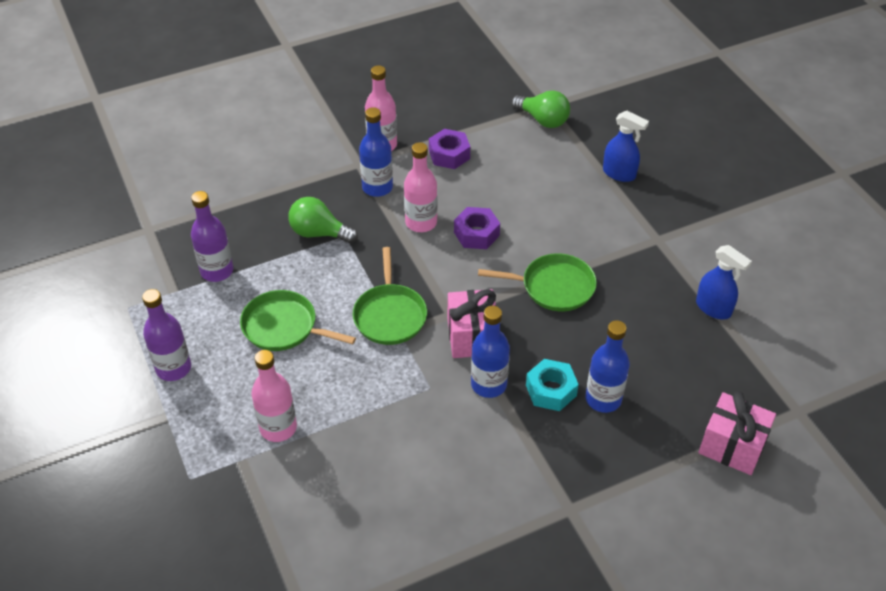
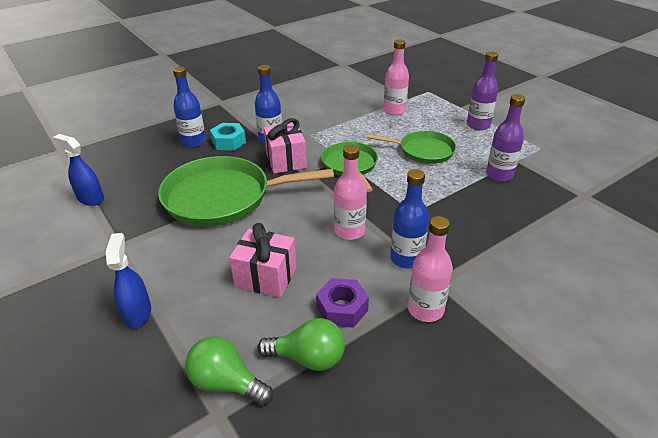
camera: 170 degrees right, 10 degrees down
green light bulb [288,197,358,244] -> green light bulb moved to [257,318,345,371]
purple nut [454,207,500,249] -> none
green pan [478,253,597,311] -> green pan [158,156,334,227], size x1.72
blue spray bottle [603,111,649,182] -> blue spray bottle turned 60 degrees clockwise [106,233,151,328]
pink gift [699,391,776,475] -> pink gift moved to [229,223,296,298]

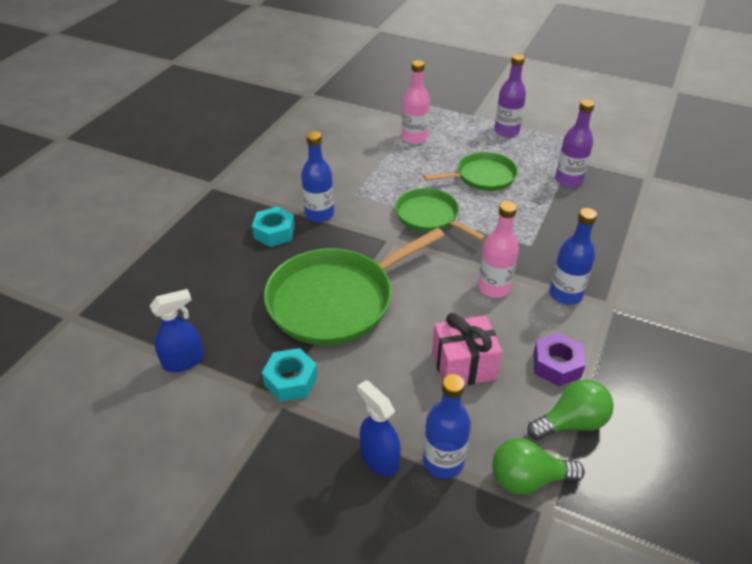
camera: 30 degrees left, 5 degrees up
blue spray bottle [53,134,104,206] -> blue spray bottle turned 150 degrees clockwise [150,289,204,372]
blue bottle [173,67,206,147] -> blue bottle moved to [423,374,471,479]
pink gift [264,118,307,174] -> none
pink bottle [408,216,453,322] -> none
none -> turquoise nut [262,348,318,402]

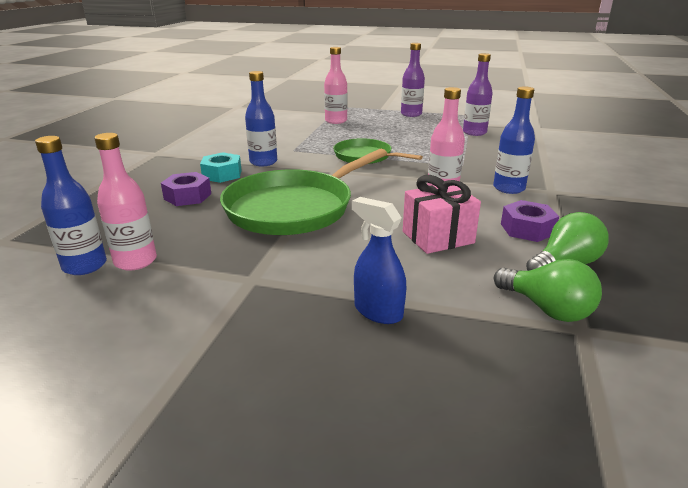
camera: 10 degrees left, 15 degrees down
blue spray bottle [150,289,204,372] -> pink bottle [94,133,157,271]
turquoise nut [262,348,318,402] -> none
blue bottle [423,374,471,479] -> blue bottle moved to [35,136,107,275]
green pan [424,152,518,191] -> none
green light bulb [492,438,585,495] -> green light bulb turned 120 degrees counterclockwise [494,259,602,322]
none -> purple nut [161,172,211,206]

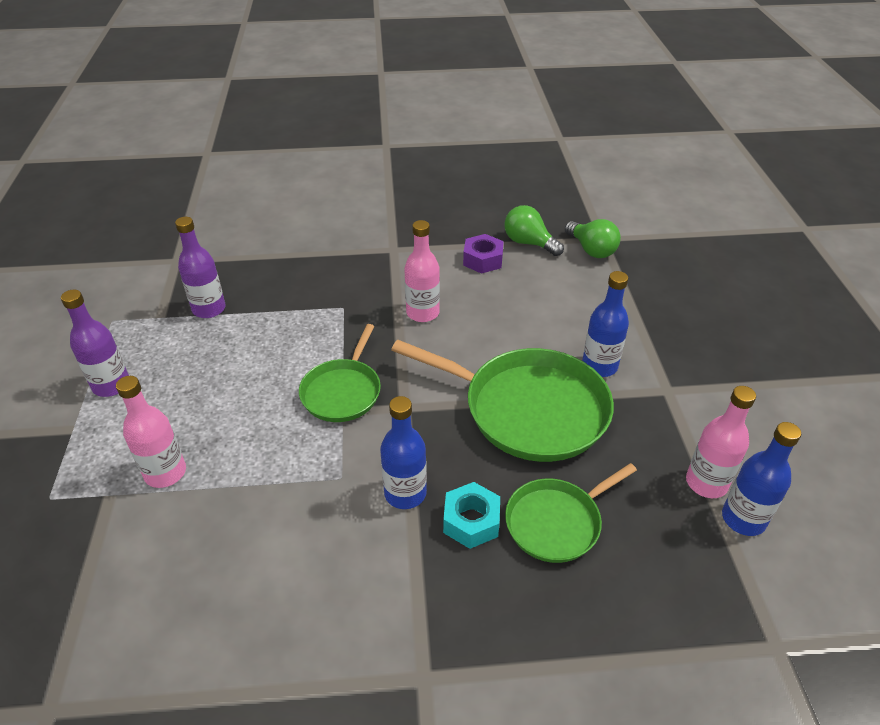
camera: 110 degrees left, 15 degrees up
purple nut [161,172,211,206] -> green pan [505,463,637,563]
blue spray bottle [352,197,406,324] -> none
pink gift [403,175,481,254] -> none
blue bottle [493,86,535,194] -> blue bottle moved to [582,271,629,377]
green light bulb [494,259,602,322] -> green light bulb turned 120 degrees clockwise [565,219,621,258]

